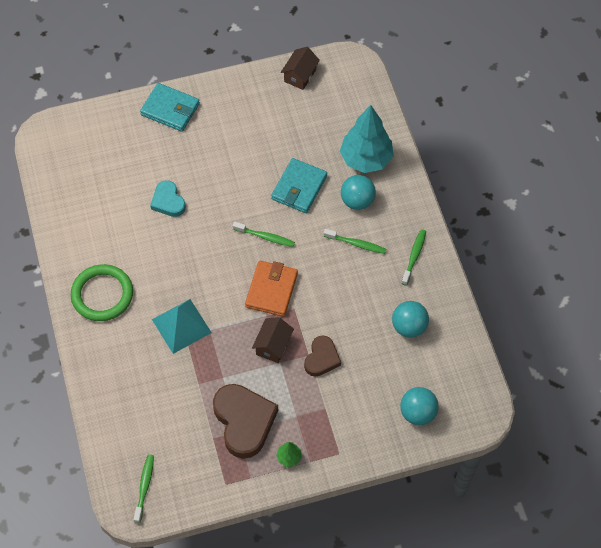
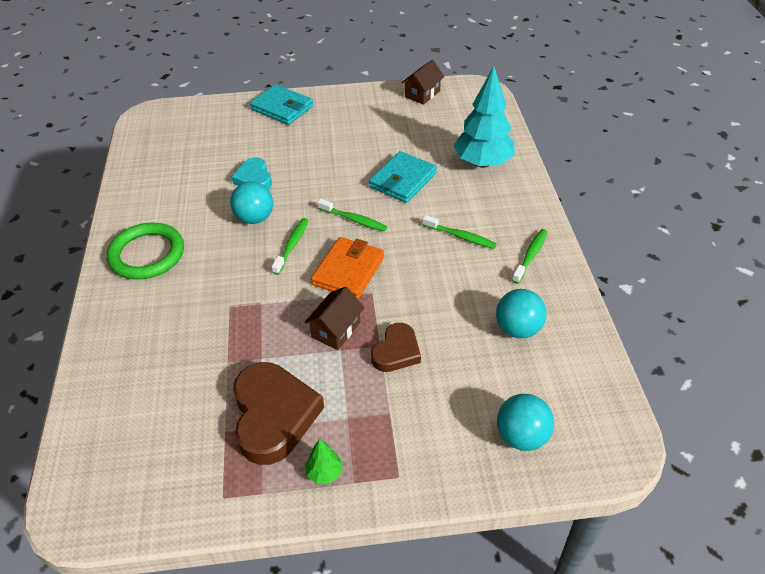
camera: 10 degrees right, 15 degrees down
green toothbrush [133,454,154,523] -> green toothbrush moved to [272,218,309,275]
turquoise pyramid [152,299,212,354] -> none
turquoise ball [341,175,376,210] -> turquoise ball moved to [230,181,273,224]

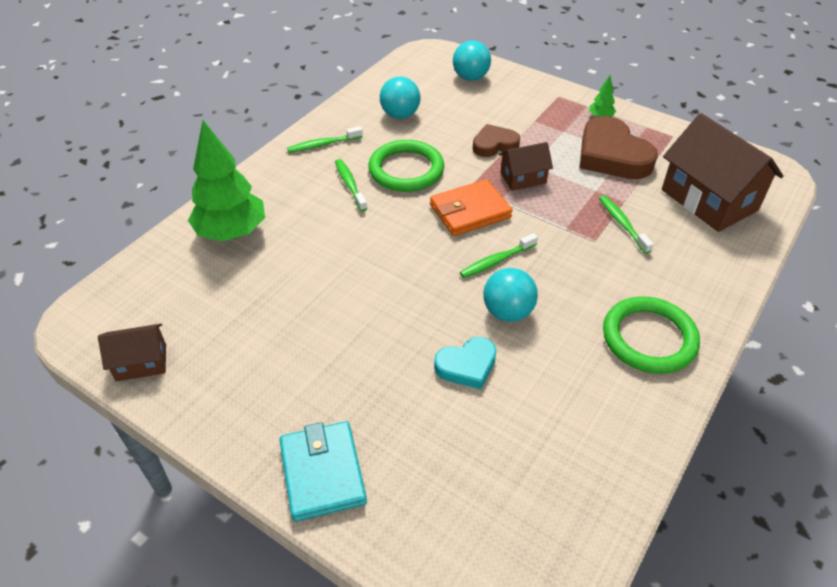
camera: 140 degrees left, 0 degrees up
turquoise heart [232,157,272,189] -> turquoise heart turned 45 degrees clockwise [434,337,496,390]
brown heart [233,362,324,465] -> brown heart turned 60 degrees counterclockwise [580,116,658,179]
green toothbrush [317,199,387,232] -> green toothbrush moved to [599,195,654,254]
turquoise wallet [369,151,437,203] -> none
turquoise tree [453,66,515,168] -> green tree [188,120,265,241]
none -> green ring [368,140,444,192]
none -> brown house [662,113,784,232]

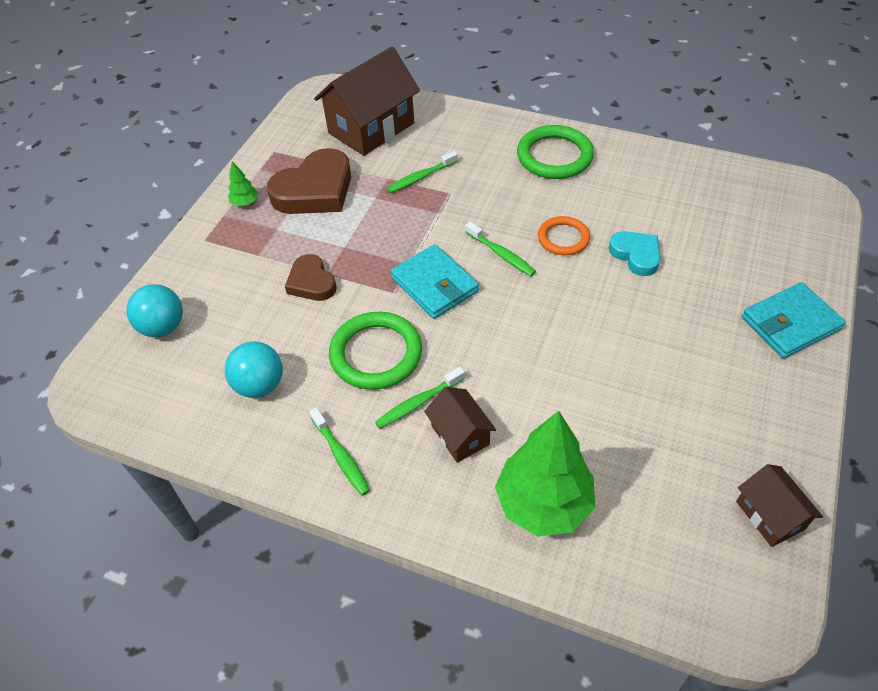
camera: 100 degrees left, 5 degrees up
orange wallet [430,179,512,236] -> turquoise wallet [391,244,479,319]
turquoise ball [483,268,538,322] -> orange ring [538,216,590,255]
brown house [499,142,553,191] -> brown house moved to [424,387,496,463]

